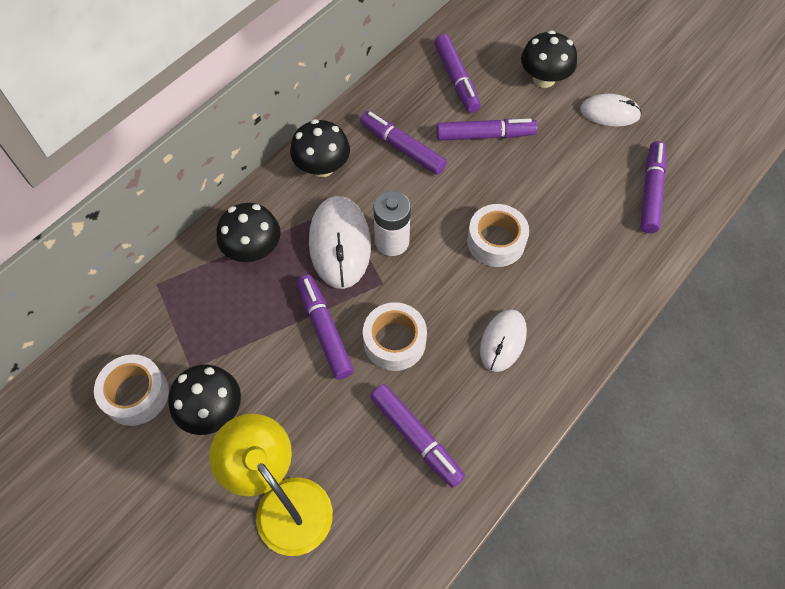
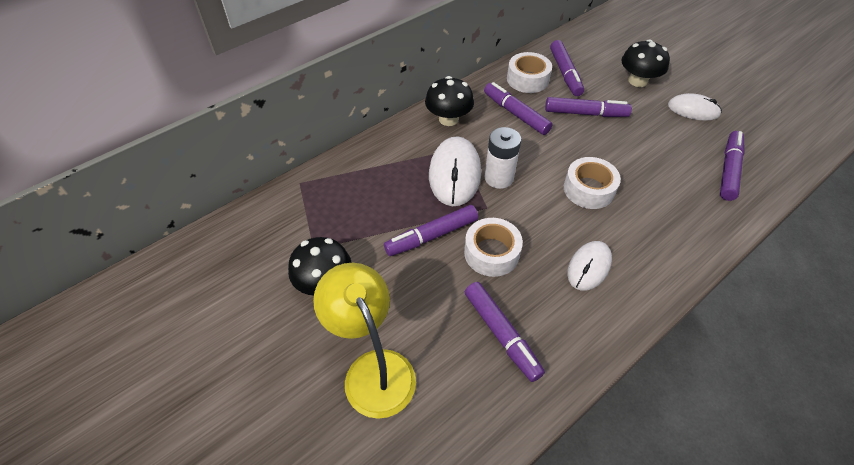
camera: 10 degrees right, 10 degrees down
white tape [94,354,169,426] -> white tape moved to [507,52,552,93]
black mushroom [216,203,281,262] -> none
purple marker [297,275,354,380] -> purple marker turned 105 degrees counterclockwise [384,205,478,256]

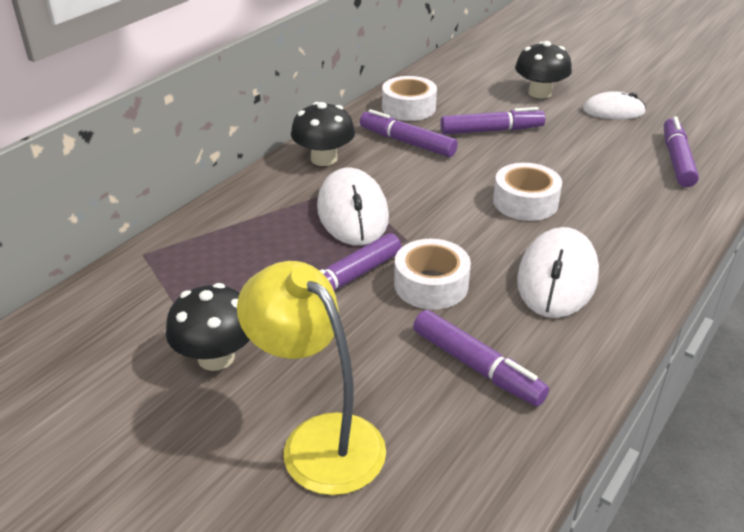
camera: 15 degrees left, 15 degrees down
white battery [484,127,521,189] -> none
purple marker [550,40,584,96] -> none
white mouse [567,241,612,291] -> white mouse [517,227,599,318], size x1.58

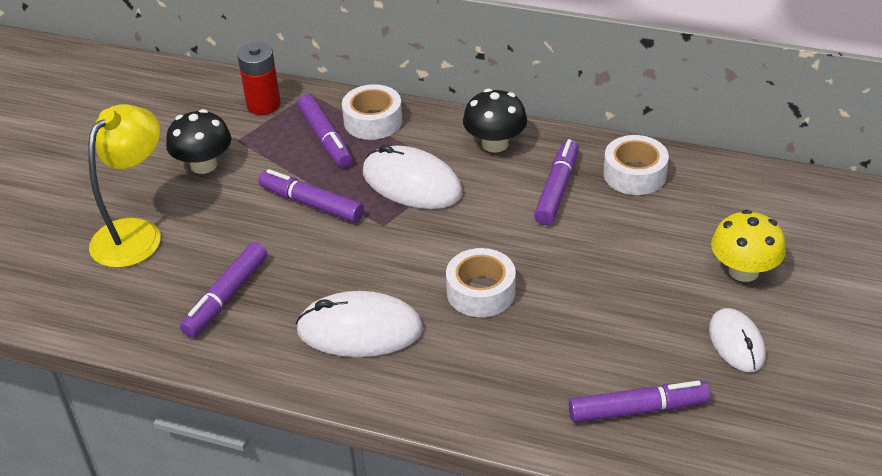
camera: 75 degrees right, 5 degrees up
white mouse [317,168,389,246] -> white mouse turned 60 degrees clockwise [363,144,462,209]
white tape [394,239,471,310] -> white tape moved to [342,84,402,140]
purple marker [440,107,546,135] -> purple marker moved to [297,94,352,168]
black mushroom [515,41,572,98] -> yellow mushroom [711,210,786,282]
none -> red battery [237,43,281,115]

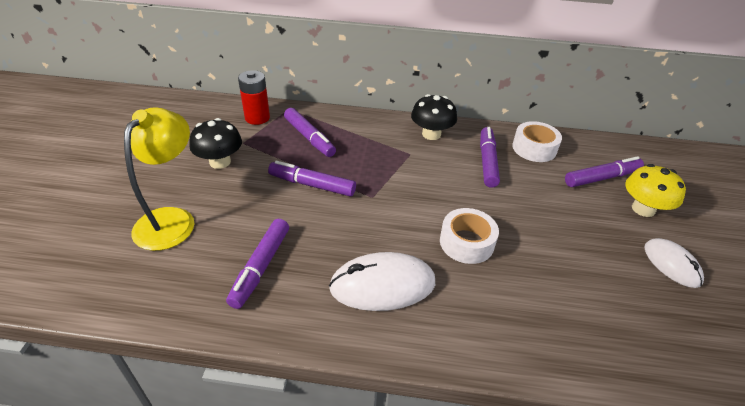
camera: 15 degrees left, 0 degrees up
white tape [342,84,402,140] -> none
white mouse [363,144,462,209] -> none
purple marker [569,381,710,423] -> purple marker moved to [565,156,644,187]

